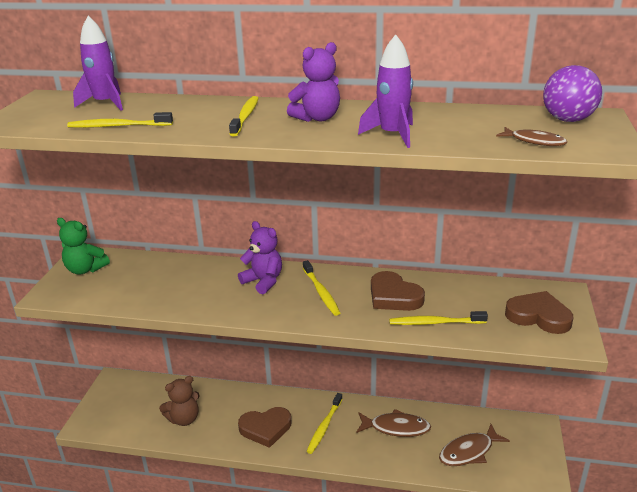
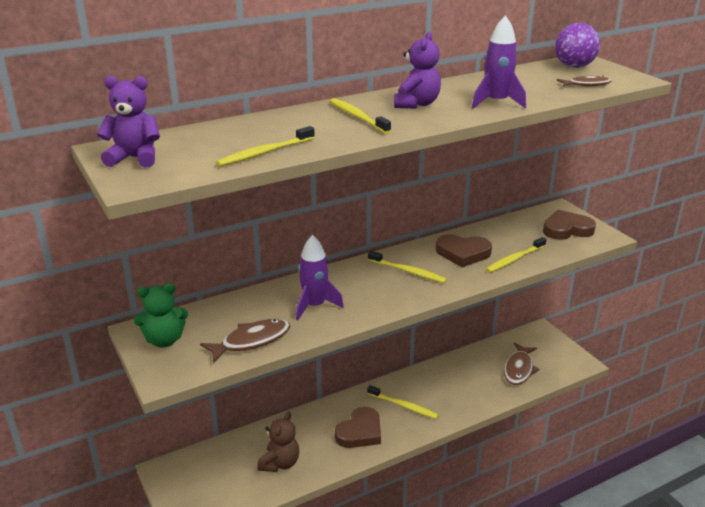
camera: 40 degrees left, 0 degrees up
purple rocket [73,16,123,111] -> purple rocket moved to [296,235,344,320]
purple teddy bear [238,221,282,294] -> purple teddy bear moved to [97,76,160,168]
yellow toothbrush [306,393,342,454] -> yellow toothbrush turned 45 degrees counterclockwise [367,385,439,419]
brown fish [356,409,431,437] -> brown fish moved to [200,319,290,363]

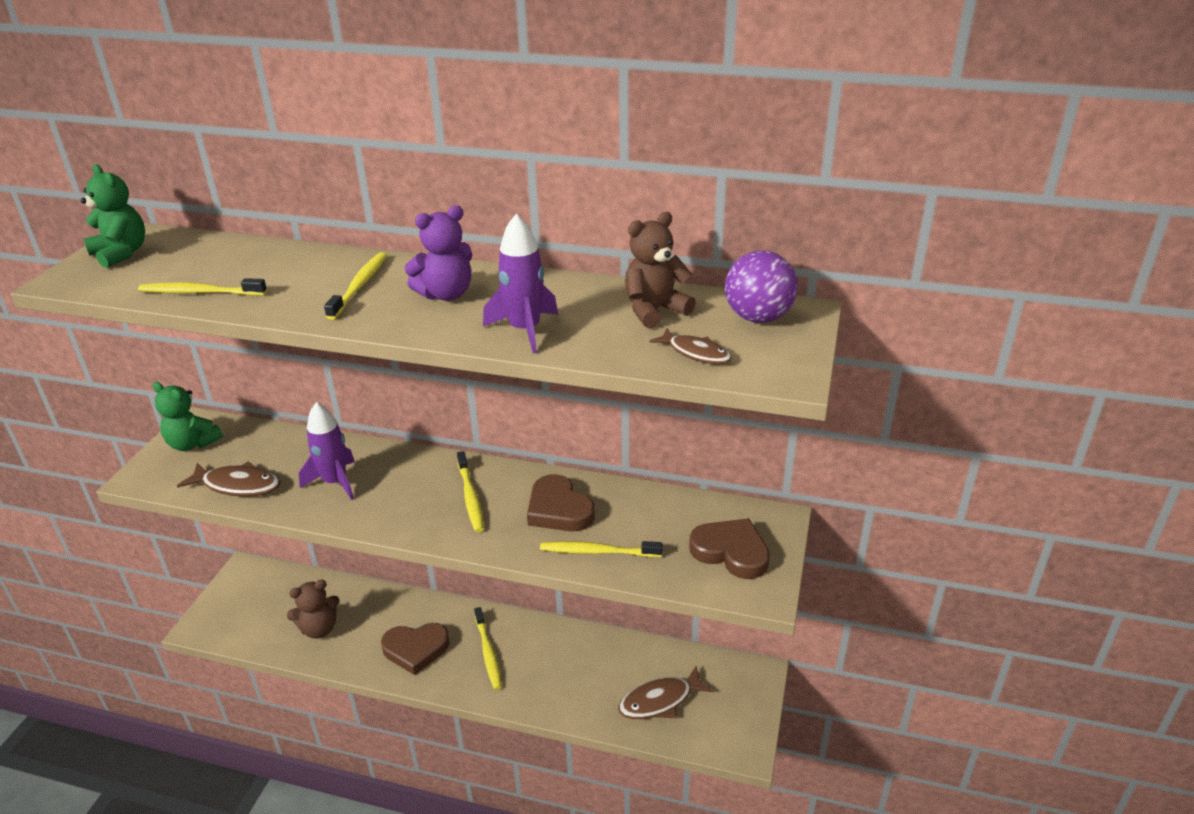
camera: 45 degrees right, 5 degrees up
purple teddy bear [97,76,160,168] -> green teddy bear [81,165,145,268]
none -> brown teddy bear [625,212,696,329]

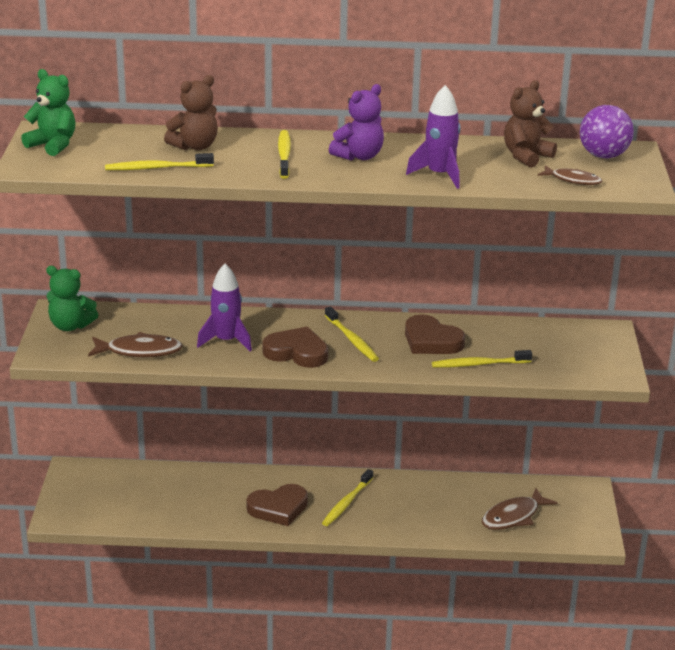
camera: 15 degrees left, 5 degrees down
brown teddy bear [287,579,340,638] -> brown teddy bear moved to [164,75,218,150]
yellow toothbrush [474,607,502,690] -> yellow toothbrush turned 60 degrees clockwise [322,469,373,526]
brown heart [689,518,770,579] -> brown heart moved to [262,327,328,368]

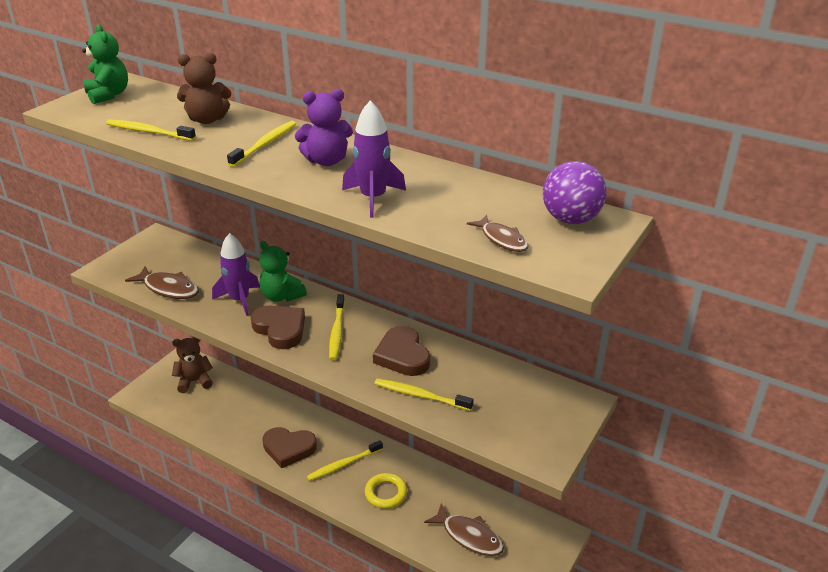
camera: 30 degrees right, 5 degrees up
green teddy bear [46,266,98,331] -> green teddy bear moved to [259,241,307,302]
brown fish [482,488,557,530] -> brown fish turned 135 degrees counterclockwise [424,503,504,556]
brown teddy bear [504,80,557,168] -> brown teddy bear moved to [172,337,213,393]
none -> yellow ring [365,473,407,509]

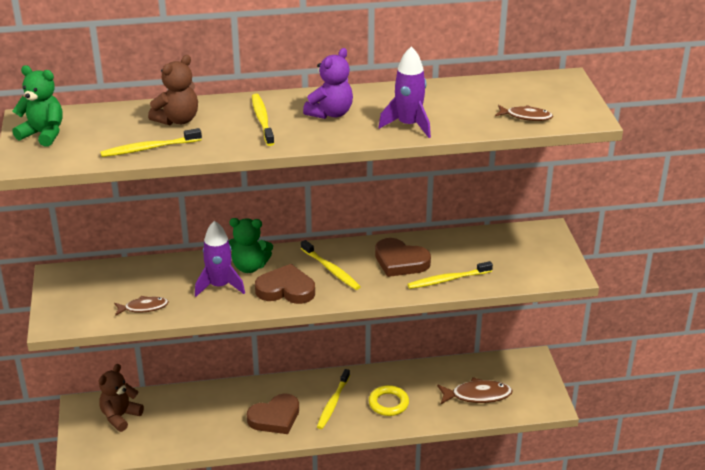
camera: 40 degrees left, 0 degrees up
brown fish [125,266,199,299] -> brown fish [114,296,169,316], size x0.63
purple ball [543,161,607,224] -> none

